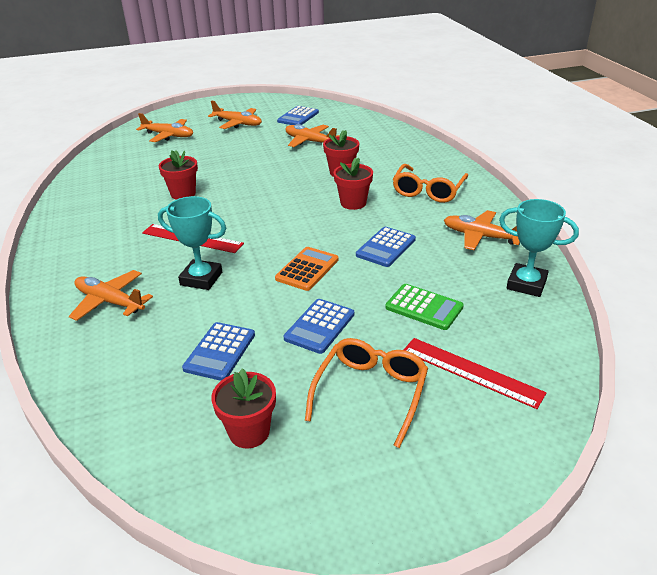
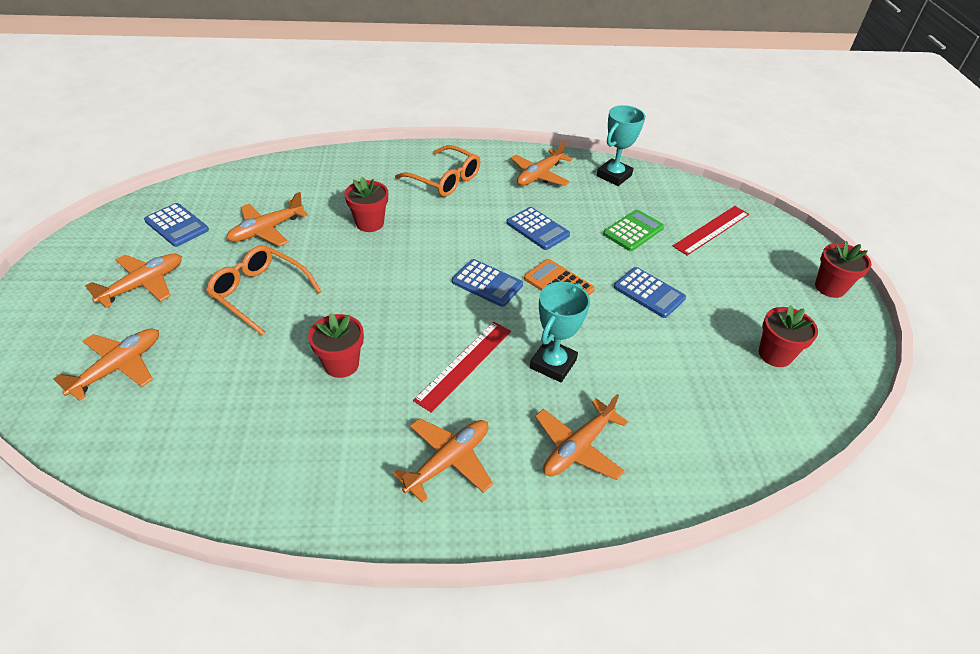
camera: 80 degrees left, 10 degrees up
blue calculator [182,322,255,381] -> blue calculator moved to [452,259,523,307]
orange glasses [305,338,428,448] -> orange glasses moved to [206,245,322,336]
red flower pot [334,158,373,210] -> red flower pot moved to [815,241,872,298]
none -> orange plane [393,418,493,503]

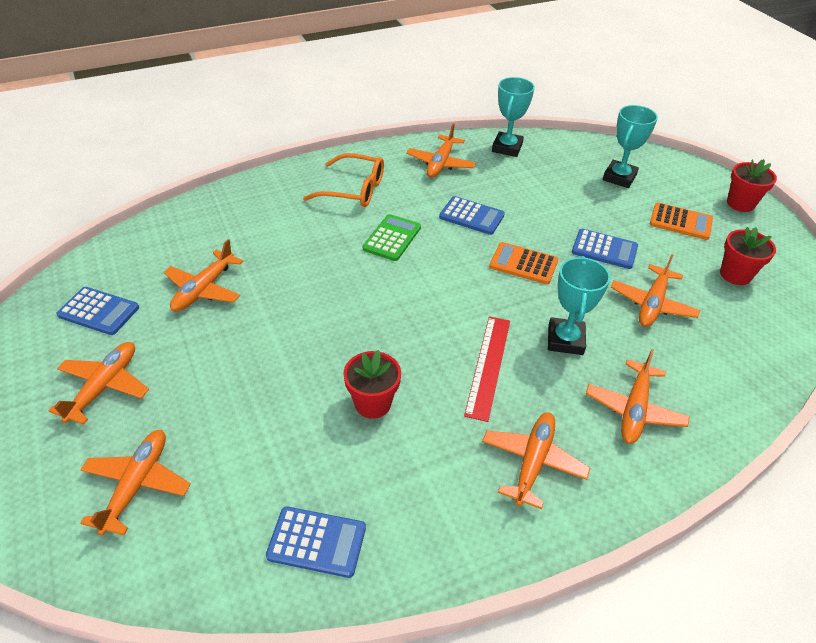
camera: 20 degrees left, 0 degrees up
orange glasses [206,245,322,336] -> none
red flower pot [345,177,388,232] -> none
blue calculator [452,259,523,307] -> blue calculator moved to [266,506,366,578]
green calculator [603,210,664,251] -> green calculator moved to [363,214,421,261]
red ruler [673,206,749,256] -> turquoise trophy [603,105,658,188]
none -> orange plane [611,254,700,327]
none -> orange calculator [650,202,713,240]

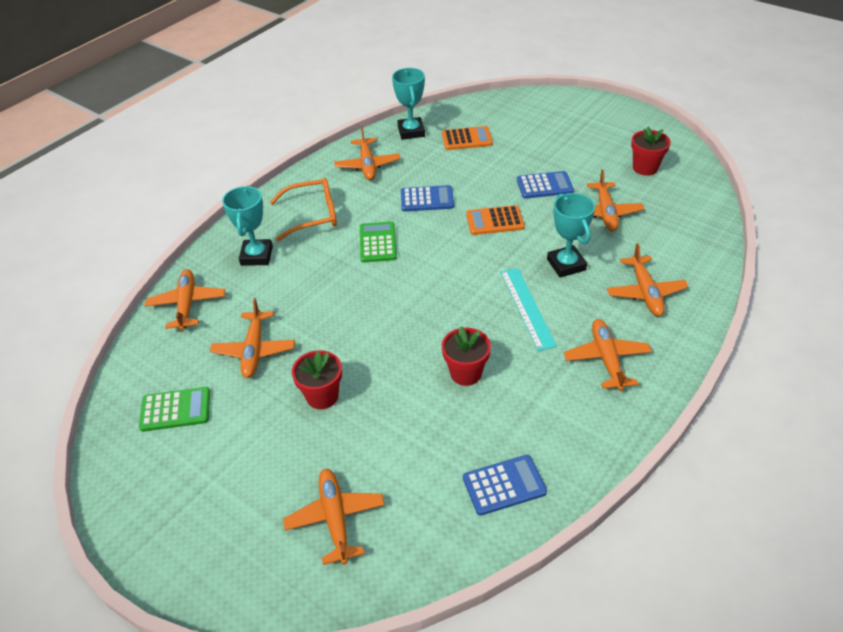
camera: 25 degrees left, 0 degrees up
orange plane [48,342,149,425] -> orange plane moved to [145,269,225,331]
blue calculator [57,287,139,335] -> green calculator [139,387,210,432]
red ruler [464,316,510,422] -> turquoise ruler [500,268,557,351]
turquoise trophy [603,105,658,188] -> turquoise trophy moved to [222,186,273,266]
orange calculator [650,202,713,240] -> orange calculator moved to [442,126,493,150]
red flower pot [727,159,777,212] -> red flower pot moved to [292,350,342,409]

